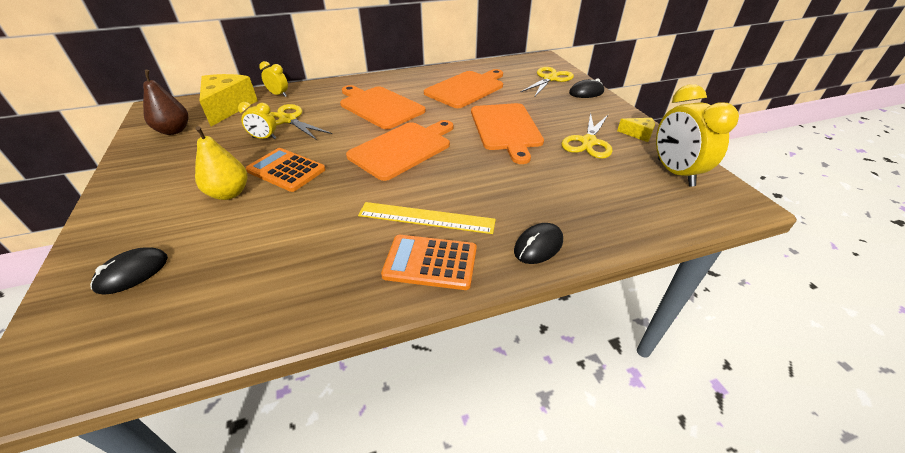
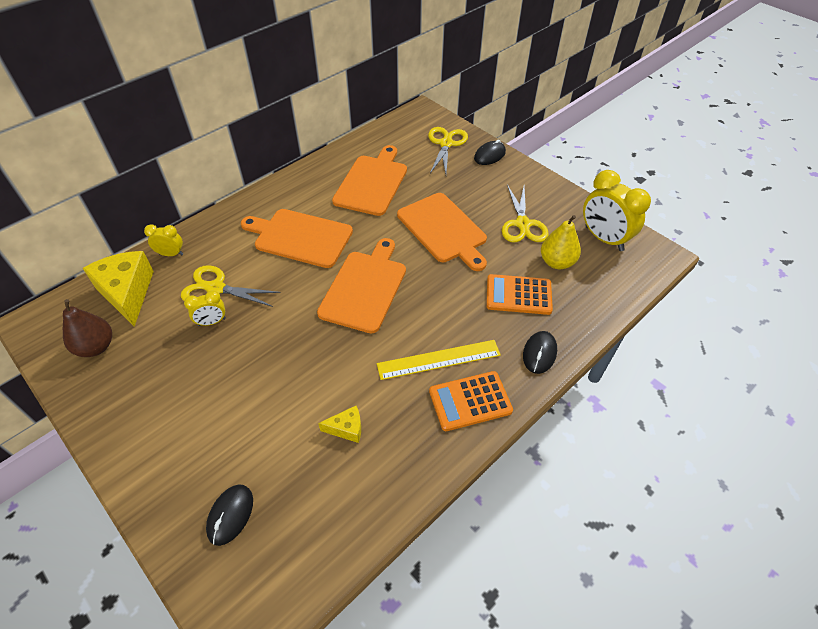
camera: 25 degrees left, 10 degrees up
yellow pear [195,126,247,200] -> yellow pear moved to [541,215,581,269]
orange calculator [246,148,326,192] -> orange calculator moved to [486,274,553,315]
yellow cheese [617,118,655,142] -> yellow cheese moved to [318,406,361,443]

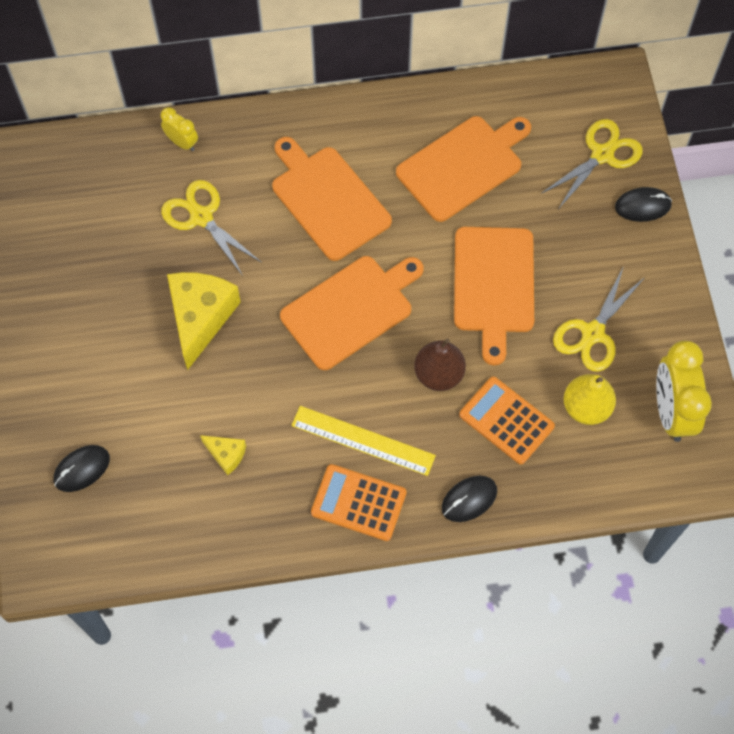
camera: 35 degrees right, 15 degrees up
brown pear [63,299,112,357] -> brown pear moved to [414,338,466,391]
yellow cheese [82,251,154,327] -> yellow cheese moved to [167,272,241,370]
yellow clock [184,290,226,326] -> none

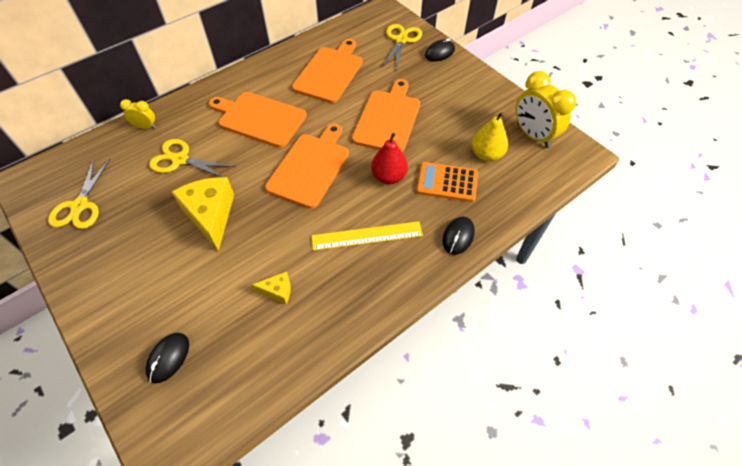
camera: 30 degrees left, 10 degrees down
orange calculator [311,464,407,541] -> none
brown pear [414,338,466,391] -> red pear [371,133,408,184]
orange cutting board [454,227,534,365] -> orange cutting board turned 135 degrees counterclockwise [352,79,420,152]
yellow scissors [553,266,645,372] -> yellow scissors moved to [48,158,110,229]

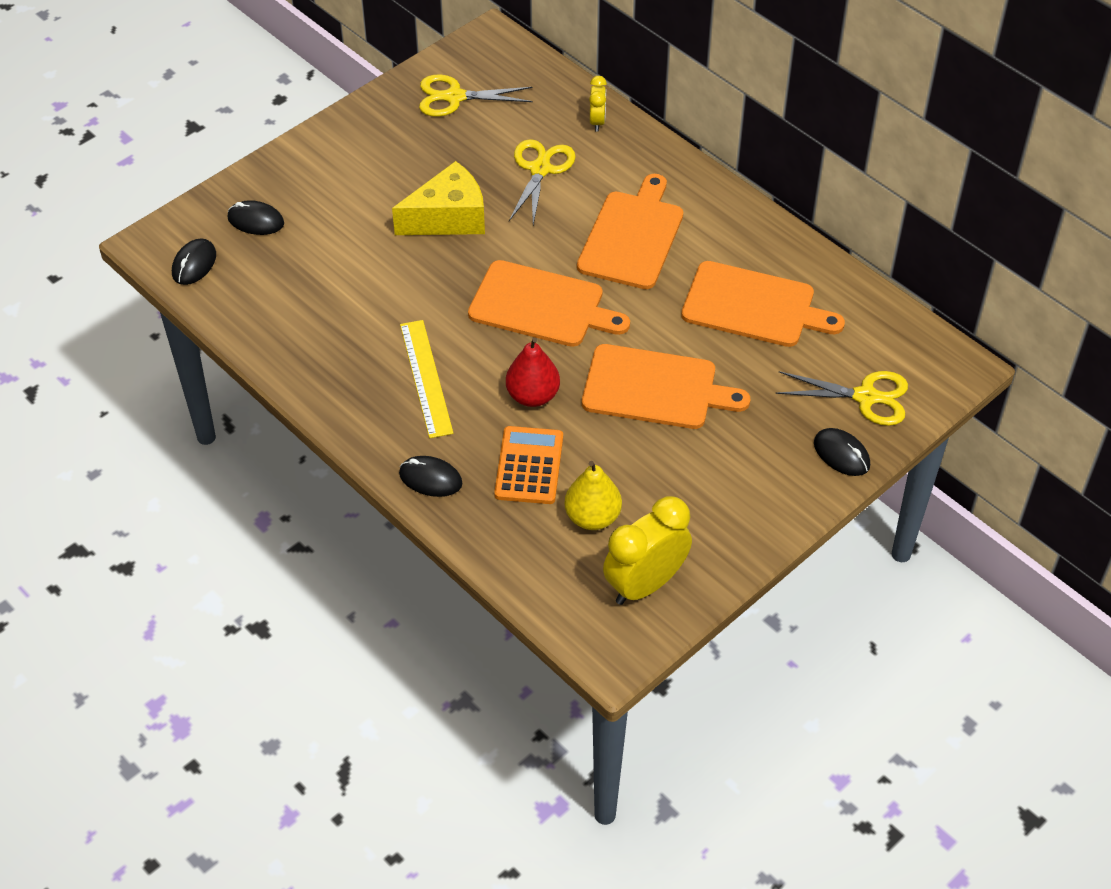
camera: 85 degrees right, 5 degrees down
yellow cheese [252,271,291,304] -> none
none -> black mouse [172,238,216,285]

